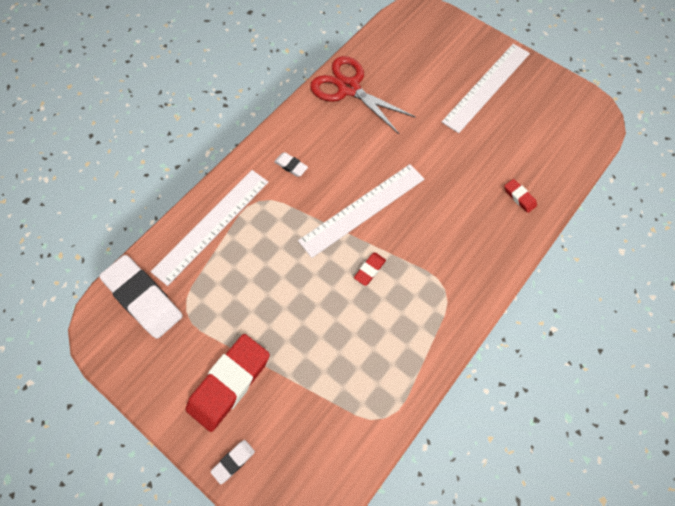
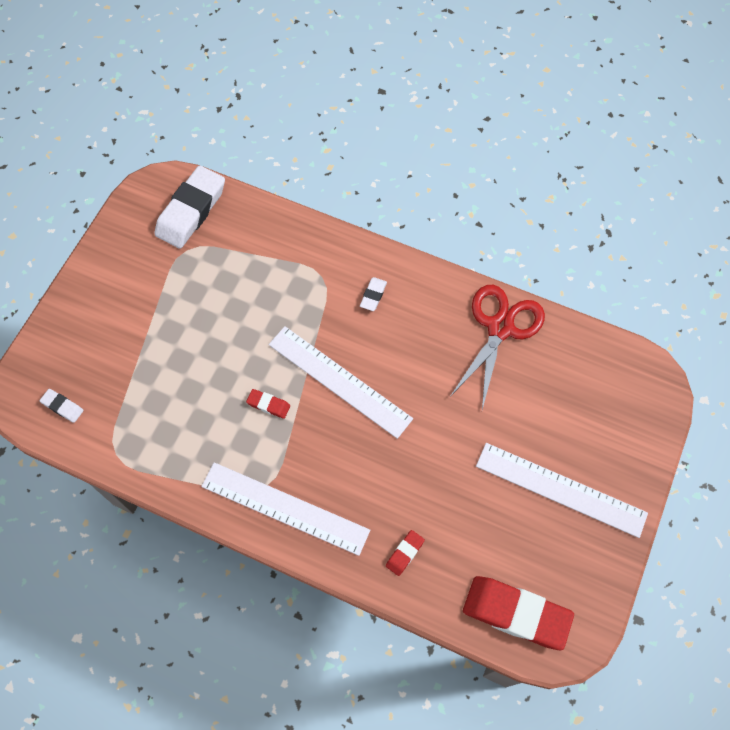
camera: 75 degrees right, 0 degrees up
white ruler [150,170,269,286] -> white ruler moved to [201,462,370,556]
red eraser [186,334,270,432] -> red eraser moved to [463,576,574,650]
white eraser [211,440,255,484] -> white eraser moved to [40,389,83,423]

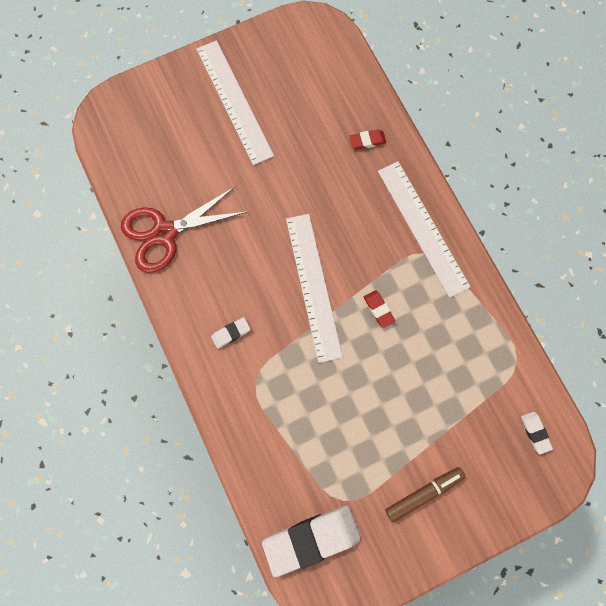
camera: 140 degrees left, 10 degrees up
red eraser [463,576,574,650] -> none
none -> brown marker [385,467,466,522]

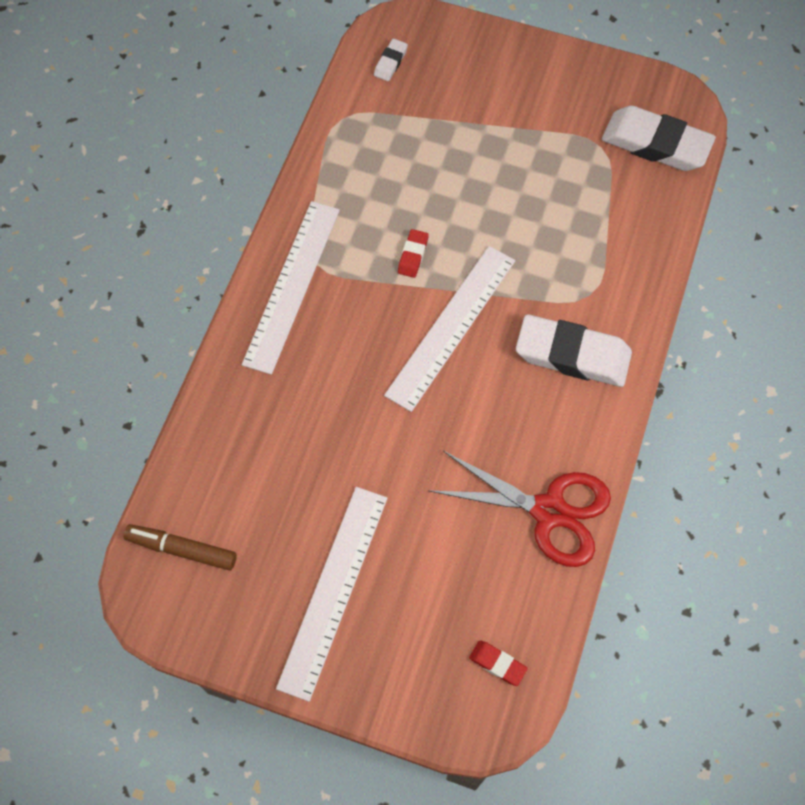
camera: 135 degrees left, 10 degrees down
white eraser [211,317,251,349] -> white eraser [516,315,632,387], size x2.25
red eraser [349,129,387,150] -> red eraser moved to [469,641,528,686]
brown marker [385,467,466,522] -> brown marker moved to [124,524,237,571]

